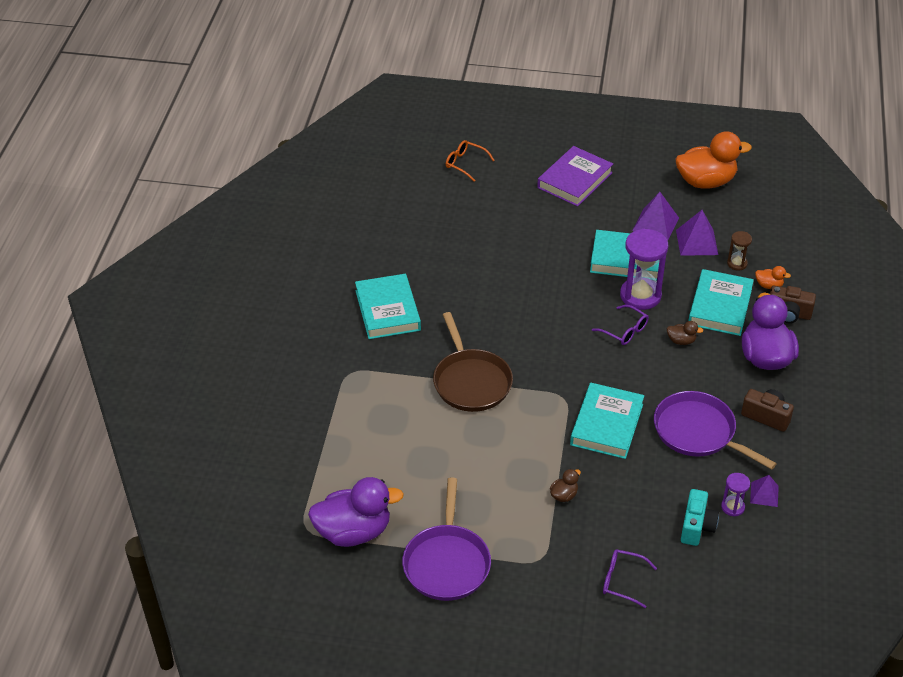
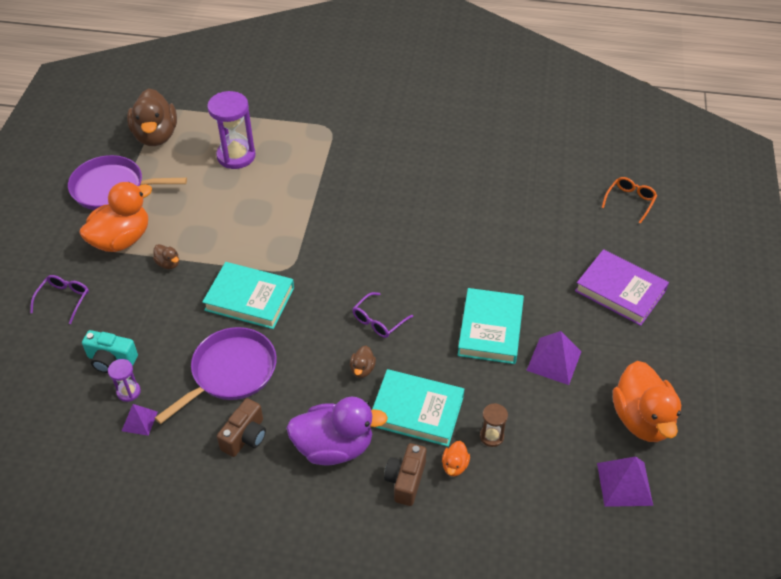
camera: 90 degrees right, 5 degrees up
purple duck [308,477,404,547] -> brown duck [127,88,177,146]
turquoise book [355,274,421,339] -> none
brown pan [433,312,513,412] -> none
purple hourglass [620,229,668,310] -> purple hourglass moved to [207,91,256,169]
purple pyramid [676,210,718,256] -> purple pyramid moved to [597,456,653,507]
none -> orange duck [79,182,152,252]

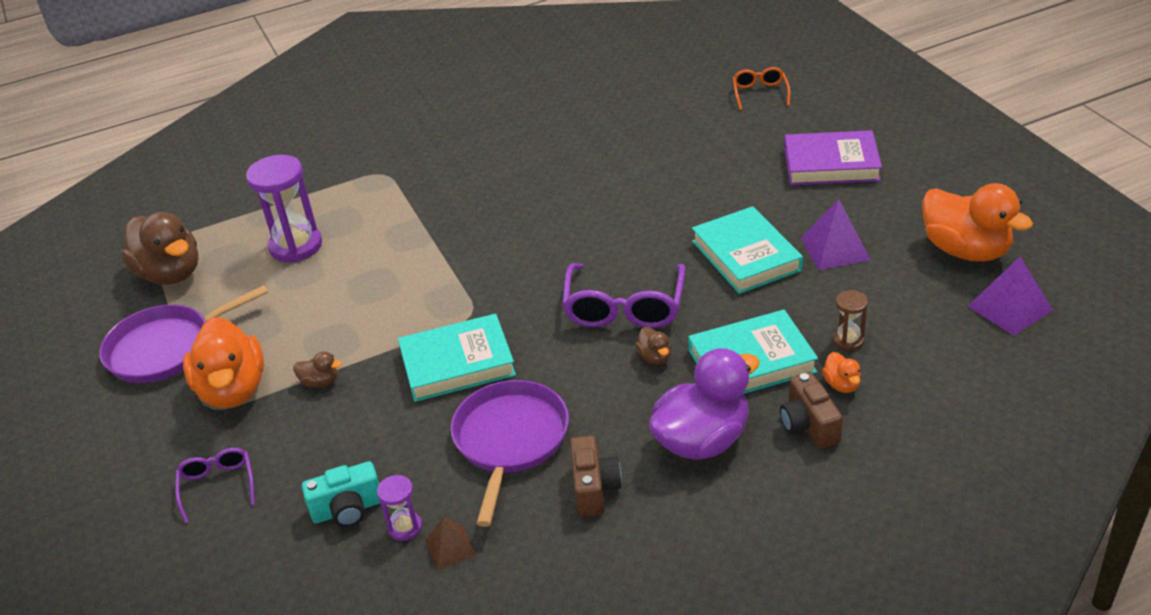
camera: 30 degrees left, 10 degrees down
orange duck [79,182,152,252] -> orange duck turned 150 degrees clockwise [183,317,264,408]
purple pyramid [122,404,158,436] -> brown pyramid [425,517,477,570]
purple glasses [352,292,413,338] -> purple glasses [562,263,685,328], size x1.79

